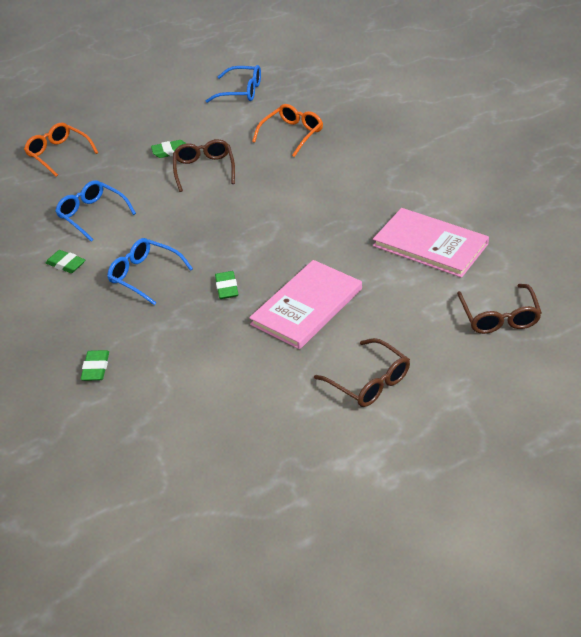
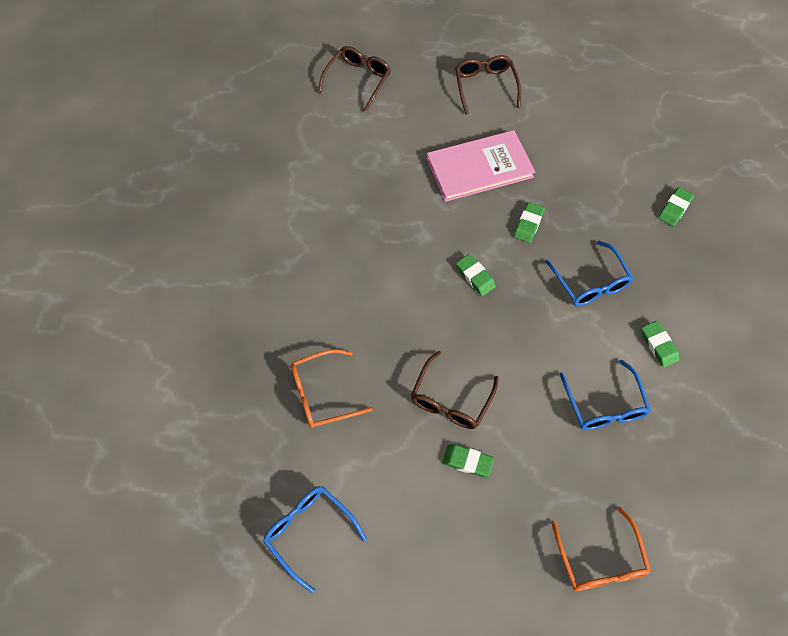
camera: 150 degrees left, 20 degrees up
pink book [373,208,489,278] -> none
none -> green eraser [456,254,496,296]

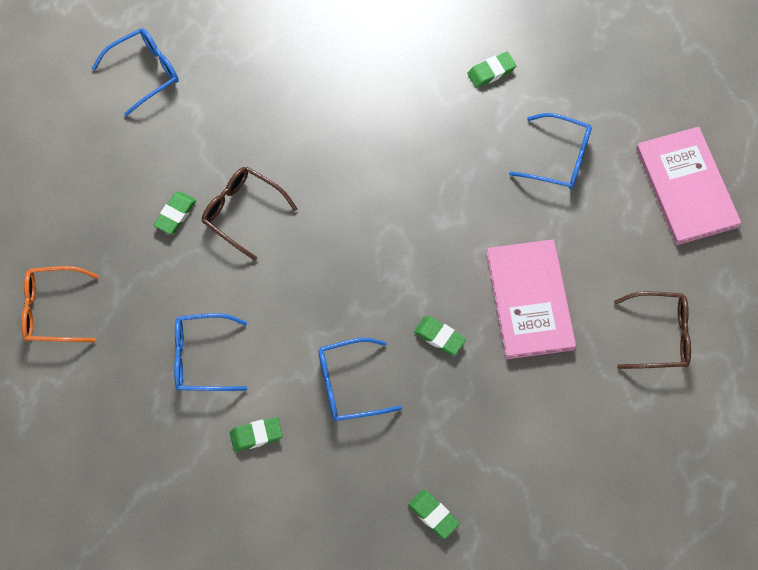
camera: 100 degrees right, 5 degrees up
orange glasses [290,349,373,428] -> none
brown glasses [318,46,391,112] -> pink book [636,127,741,245]
green eraser [456,254,496,296] -> green eraser moved to [467,52,516,88]
none -> blue glasses [509,113,592,189]

